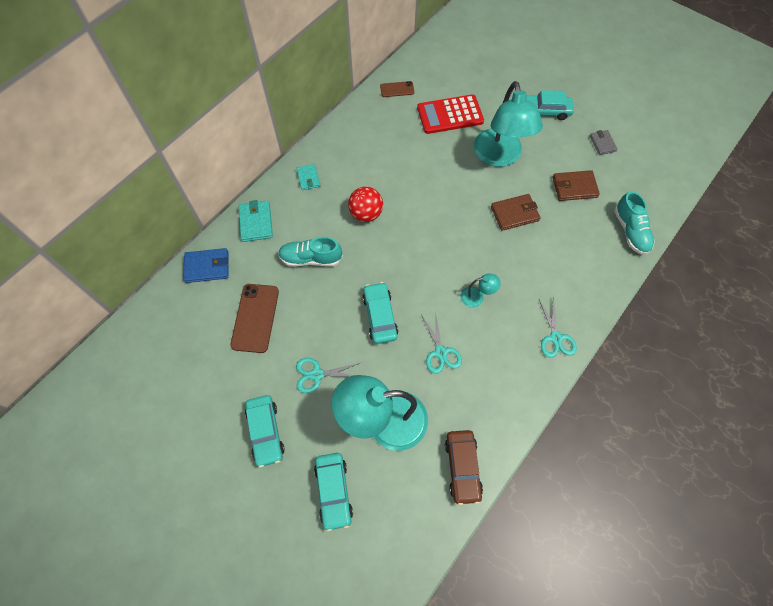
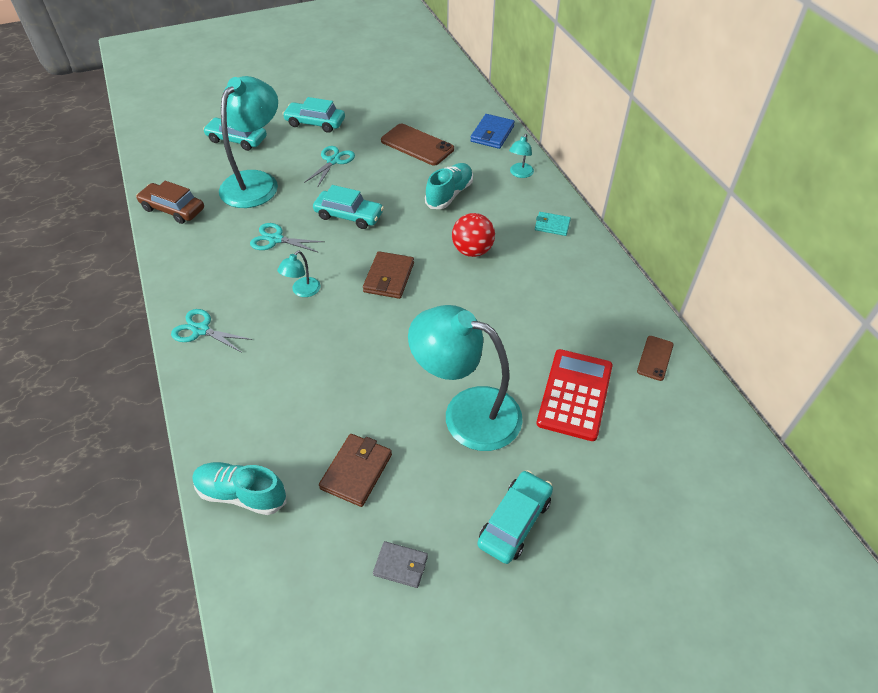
camera: 120 degrees right, 15 degrees down
turquoise wallet [239,200,273,242] -> turquoise lamp [509,134,534,178]
brown wallet [491,194,540,231] -> brown wallet moved to [363,251,414,299]

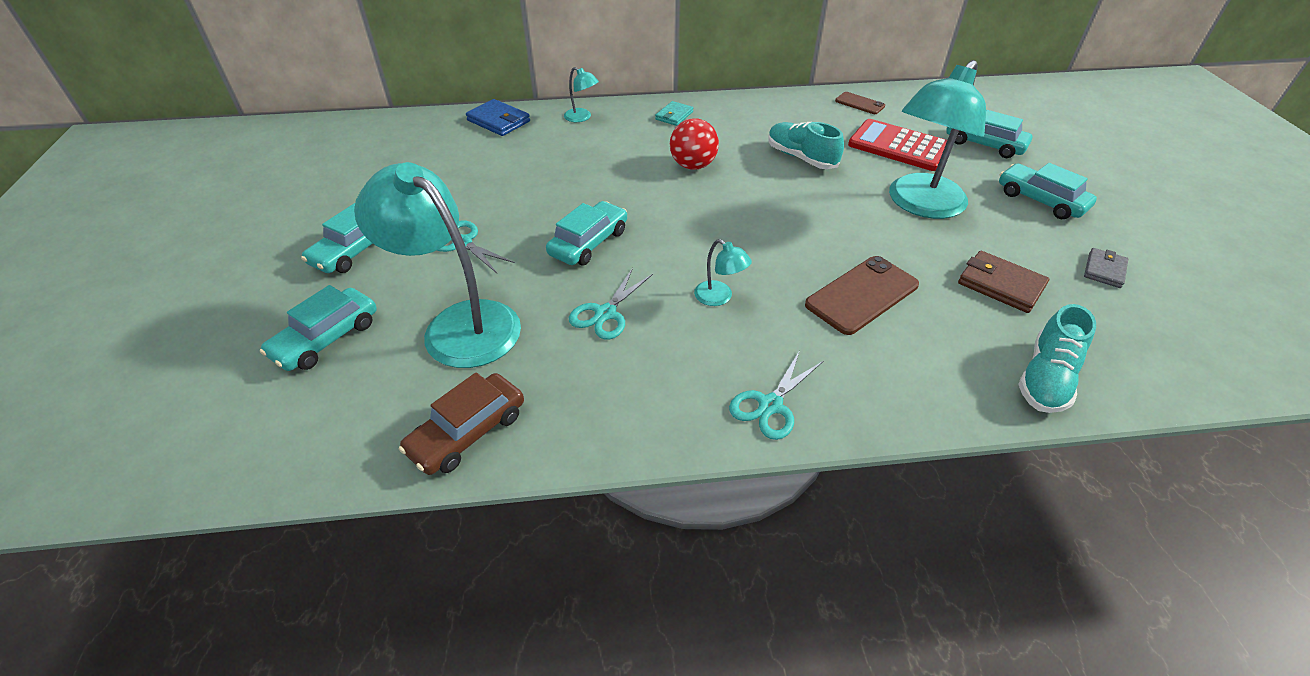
camera: 75 degrees left, 5 degrees down
brown wallet [363,251,414,299] -> none
brown phone [381,124,454,165] -> brown phone moved to [805,256,919,335]
turquoise shoe [425,163,473,209] -> turquoise shoe moved to [768,122,844,169]
none -> turquoise car [946,110,1032,158]

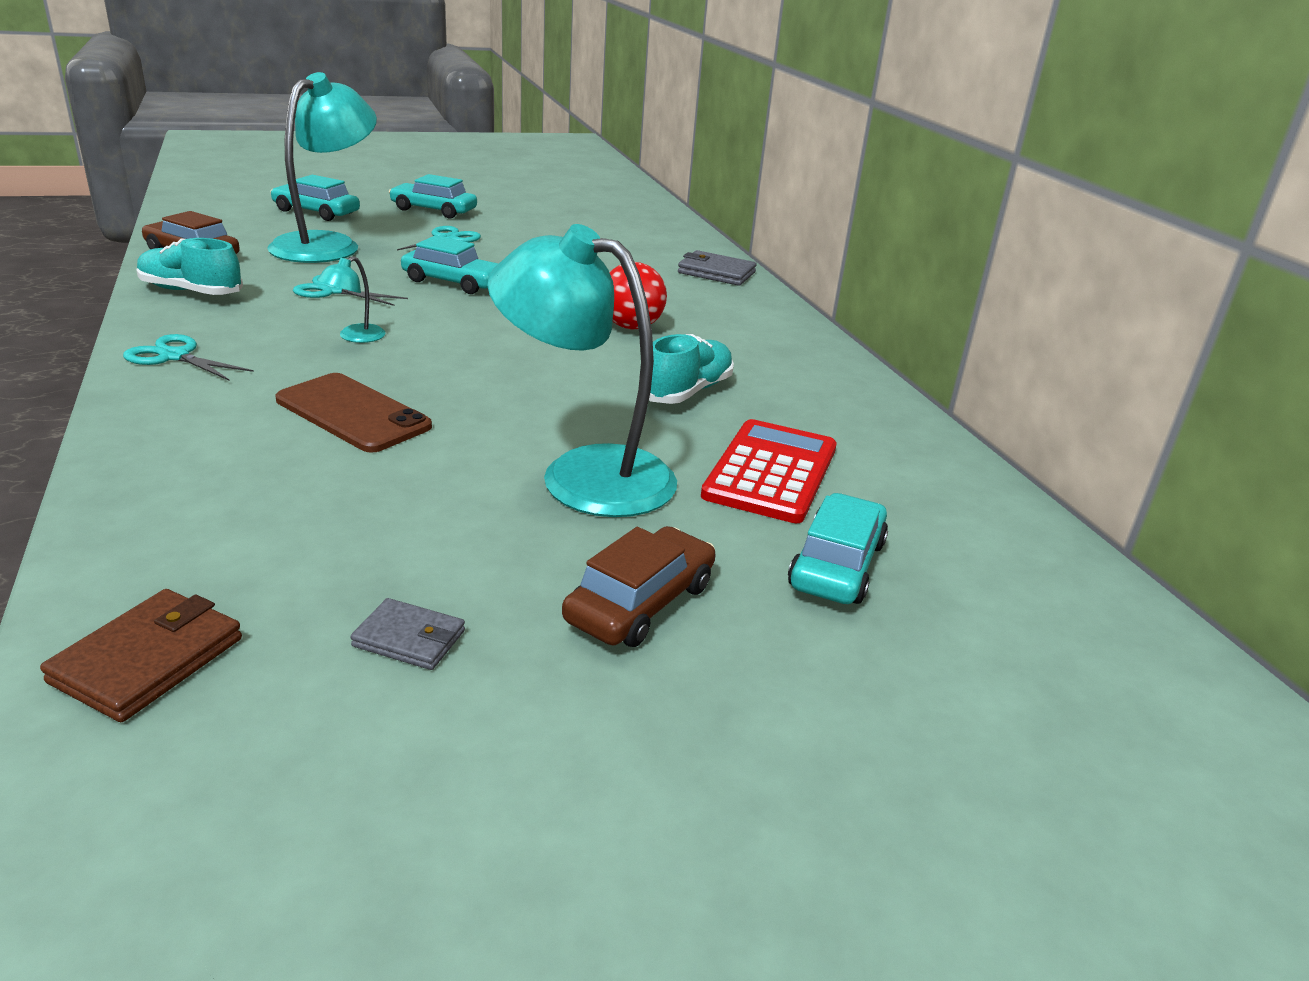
camera: 75 degrees right, 15 degrees down
blue wallet [466,99,530,136] -> none
turquoise lamp [564,67,599,122] -> grey wallet [678,250,757,286]
turquoise wallet [655,101,693,126] -> none
brown phone [835,92,885,114] -> none
brown wallet [958,251,1049,313] -> brown wallet moved to [40,589,242,722]
turquoise car [999,163,1097,219] -> brown car [562,526,716,647]
turquoise shoe [1018,304,1096,413] -> turquoise shoe moved to [136,238,243,295]

